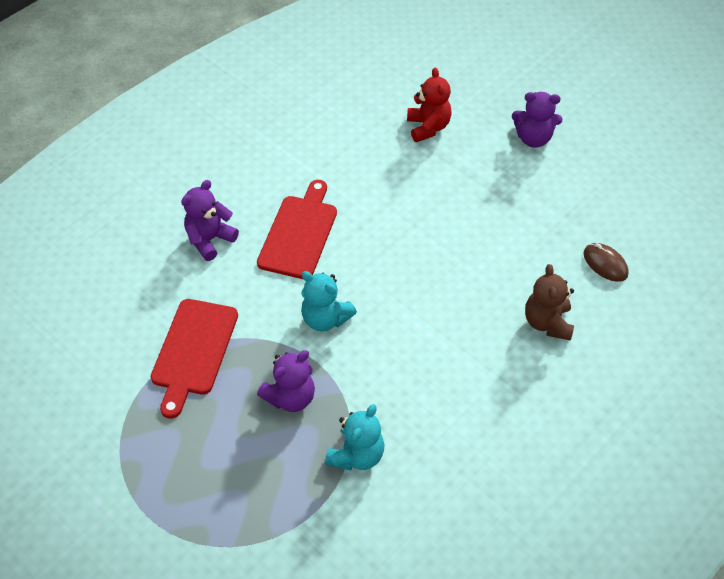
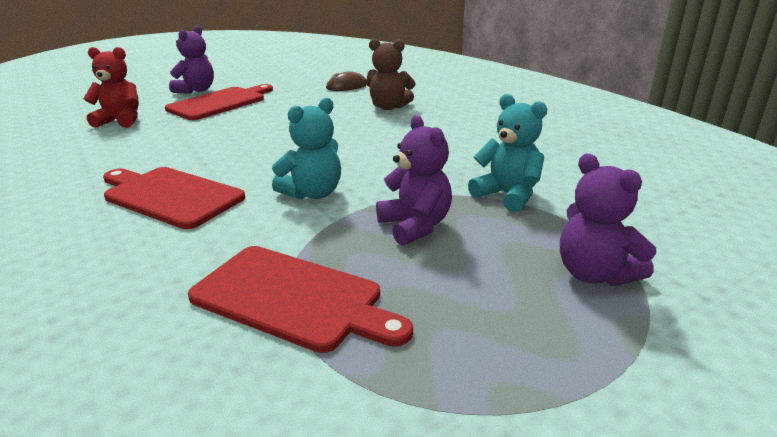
camera: 75 degrees left, 25 degrees down
purple teddy bear [181,180,239,261] -> purple teddy bear moved to [560,154,656,286]
none -> red cutting board [165,84,273,120]

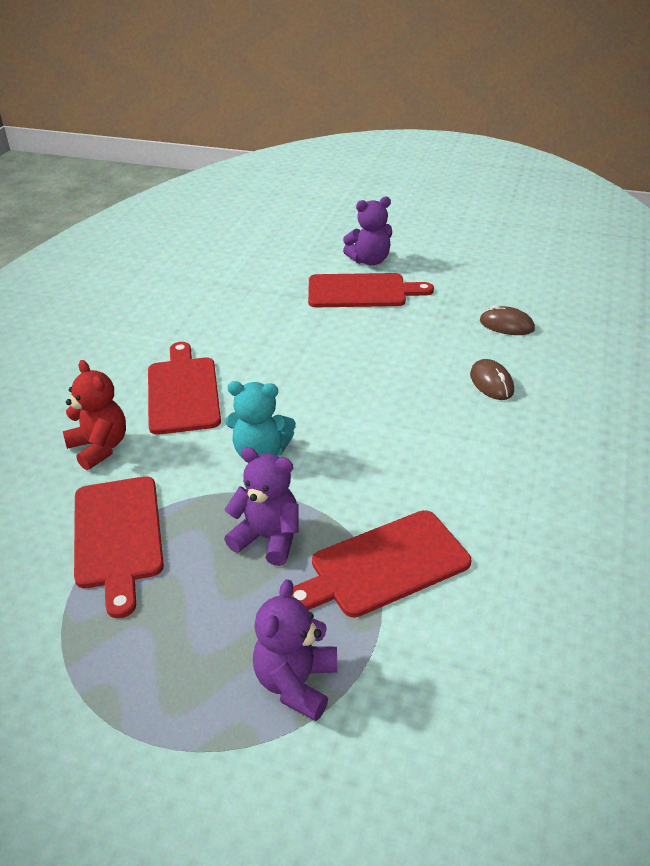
camera: 50 degrees right, 10 degrees up
red teddy bear [84,47,139,128] -> red teddy bear moved to [63,360,126,470]
brown teddy bear [366,38,415,110] -> brown mouse [470,359,514,400]
purple teddy bear [376,115,452,246] -> purple teddy bear turned 90 degrees counterclockwise [224,447,299,566]
turquoise teddy bear [468,94,547,212] -> red cutting board [291,510,471,617]

